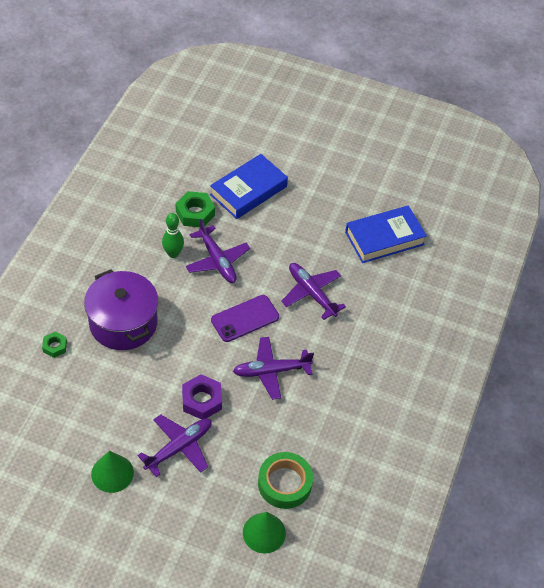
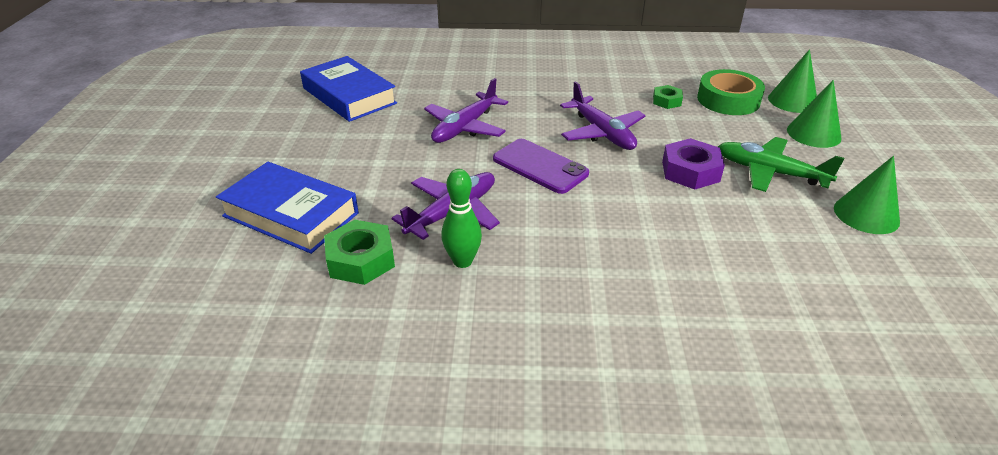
camera: 105 degrees left, 15 degrees down
green nut [42,332,67,358] -> green nut moved to [653,85,683,109]
purple pot [84,269,158,350] -> none
purple plane [137,414,212,477] -> green plane [718,137,845,192]
none -> green cone [787,80,842,148]

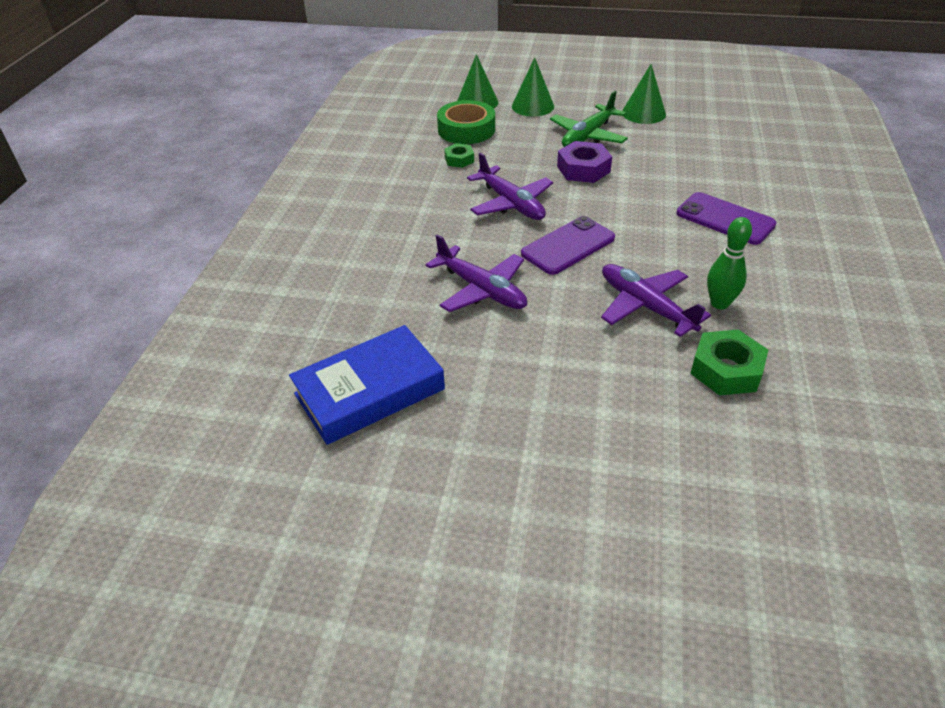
camera: 80 degrees left, 5 degrees up
blue book [216,162,359,254] -> none
purple plane [560,81,646,150] -> purple plane turned 75 degrees clockwise [467,152,553,220]
none -> purple phone [676,192,777,245]

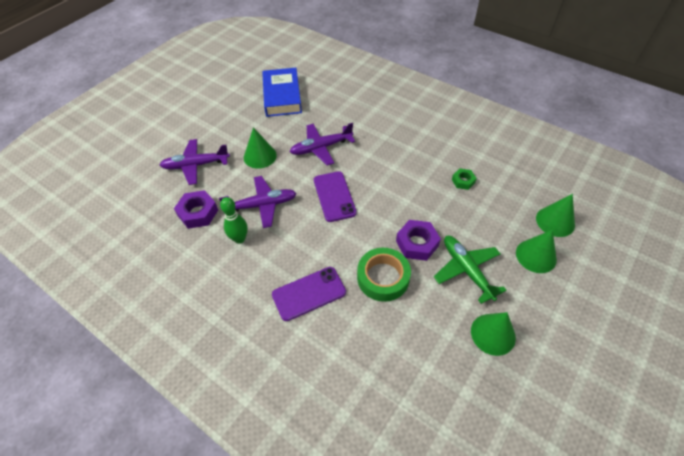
camera: 115 degrees right, 10 degrees up
green tape [437,100,495,144] -> green tape moved to [357,248,411,302]
purple plane [467,152,553,220] -> purple plane moved to [160,139,230,185]
green nut [690,330,768,395] -> purple nut [174,190,218,229]
none -> green cone [244,127,277,169]

